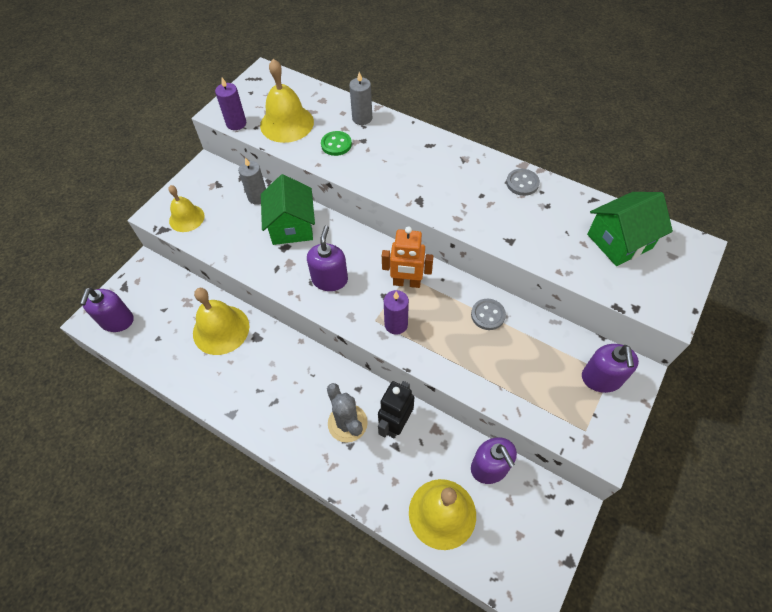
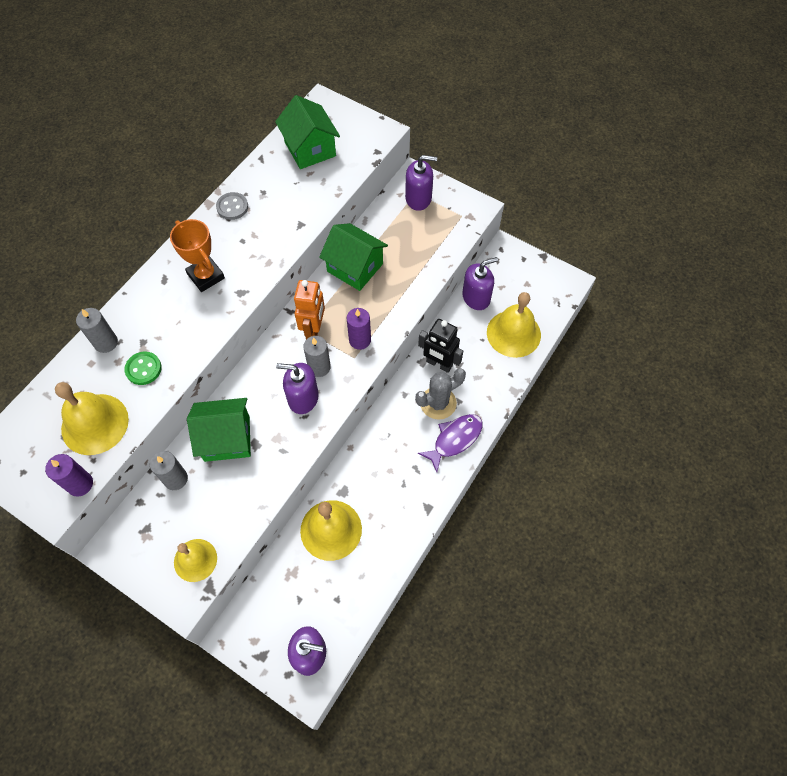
camera: 90 degrees left, 5 degrees up
grey button [471,299,506,330] -> green house [319,223,388,291]
none -> orange trophy [170,219,225,292]
none -> grey candle [303,336,331,377]
none -> purple fish [418,414,483,472]

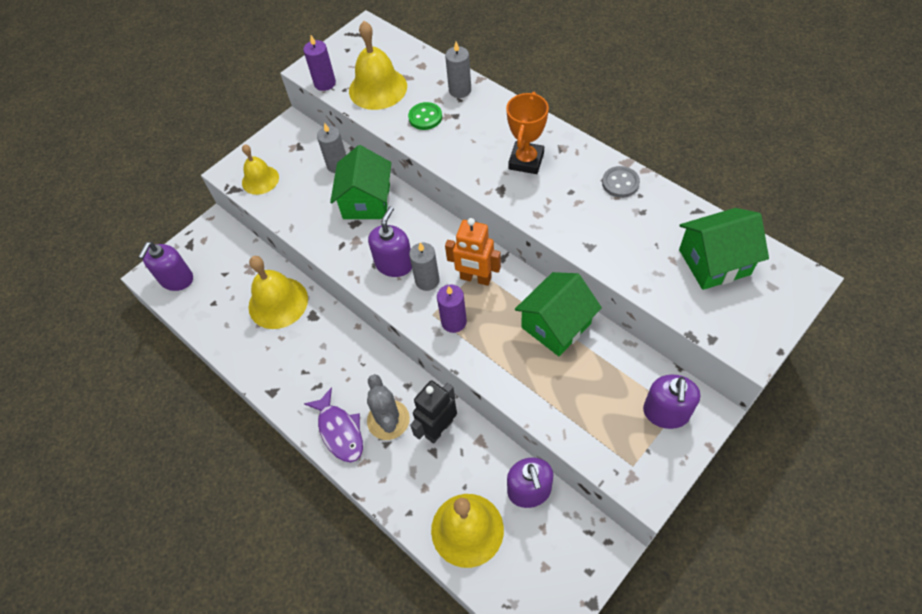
camera: 105 degrees right, 5 degrees down
orange trophy [170,219,225,292] -> orange trophy turned 45 degrees counterclockwise [506,91,549,174]

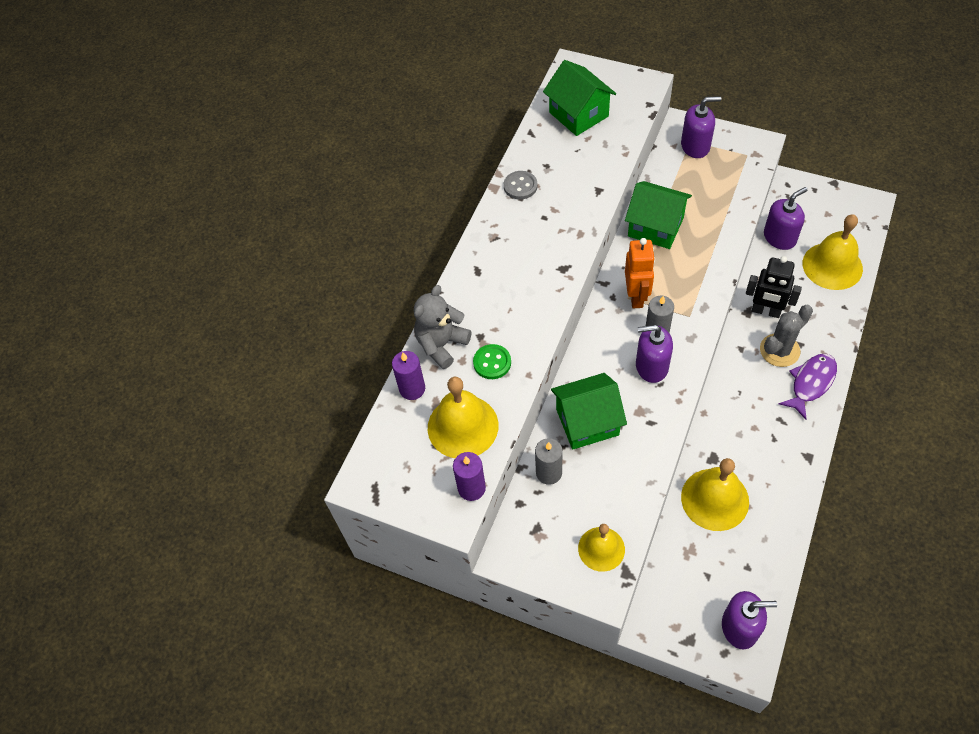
camera: 110 degrees left, 0 degrees up
purple candle [437,284,467,333] -> purple candle moved to [392,351,425,400]
grey candle [445,42,471,98] -> grey teddy bear [414,285,471,369]
orange trophy [506,91,549,174] -> none

